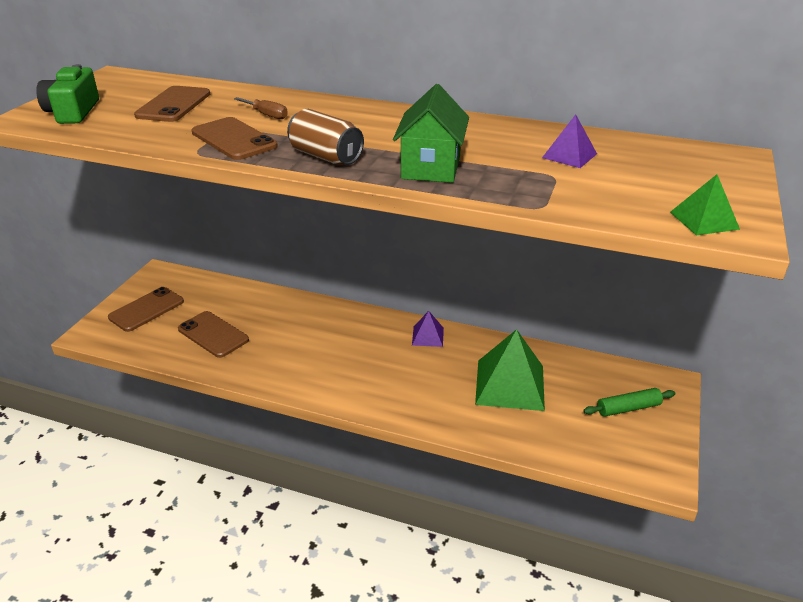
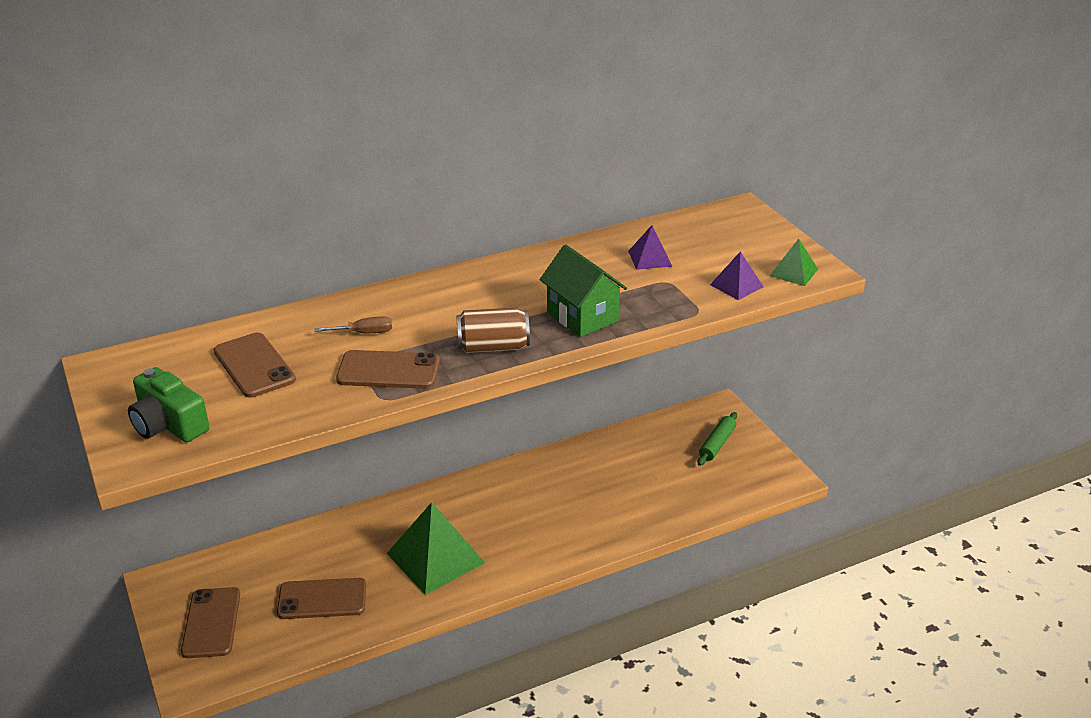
camera: 45 degrees left, 0 degrees up
purple pyramid [412,311,444,347] -> purple pyramid moved to [710,251,763,300]
green pyramid [475,329,545,411] -> green pyramid moved to [387,502,485,595]

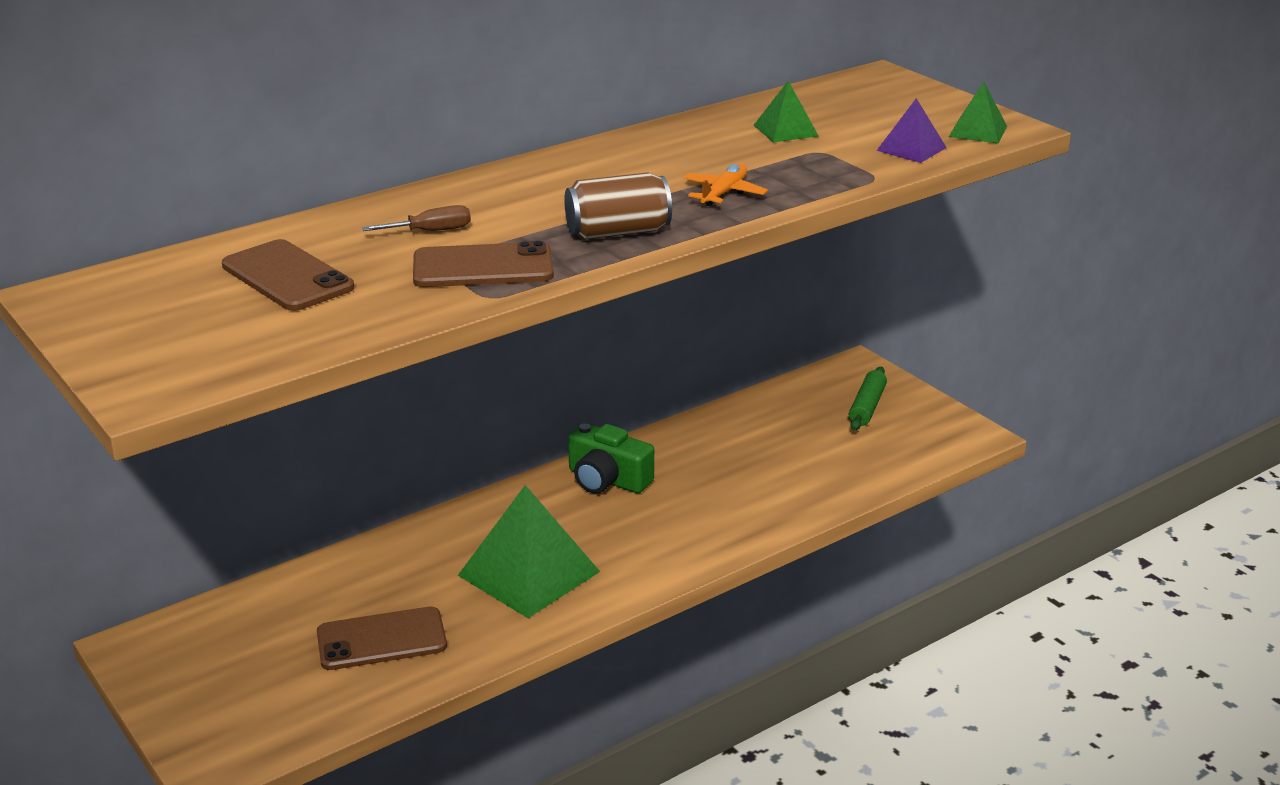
camera: 10 degrees left, 5 degrees down
green camera [128,367,209,442] -> green camera moved to [568,423,654,494]
brown phone [181,587,240,658] -> none
green house [540,244,627,337] -> orange plane [683,163,768,206]
purple pyramid [628,225,672,270] -> green pyramid [754,81,818,142]

